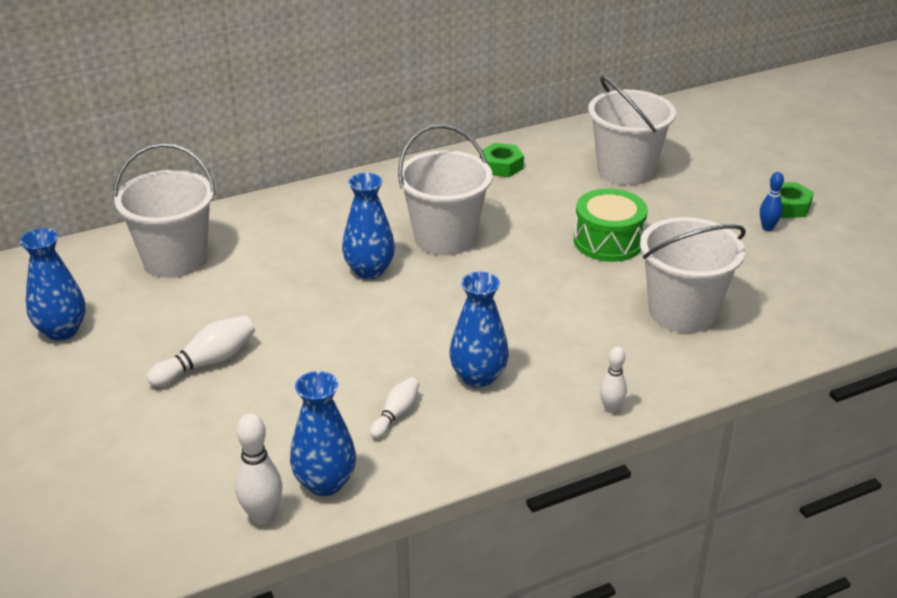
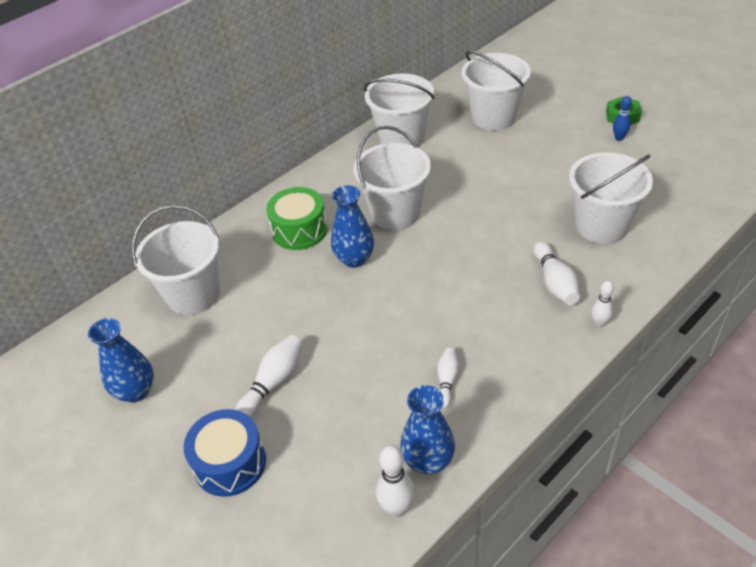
camera: 15 degrees left, 10 degrees up
blue vase [449,272,509,388] -> none
green nut [480,143,524,177] -> white bucket [364,74,435,147]
green drum [574,189,648,262] -> green drum moved to [266,187,328,250]
none -> blue drum [184,409,266,497]
none -> white bowling pin [533,241,580,305]

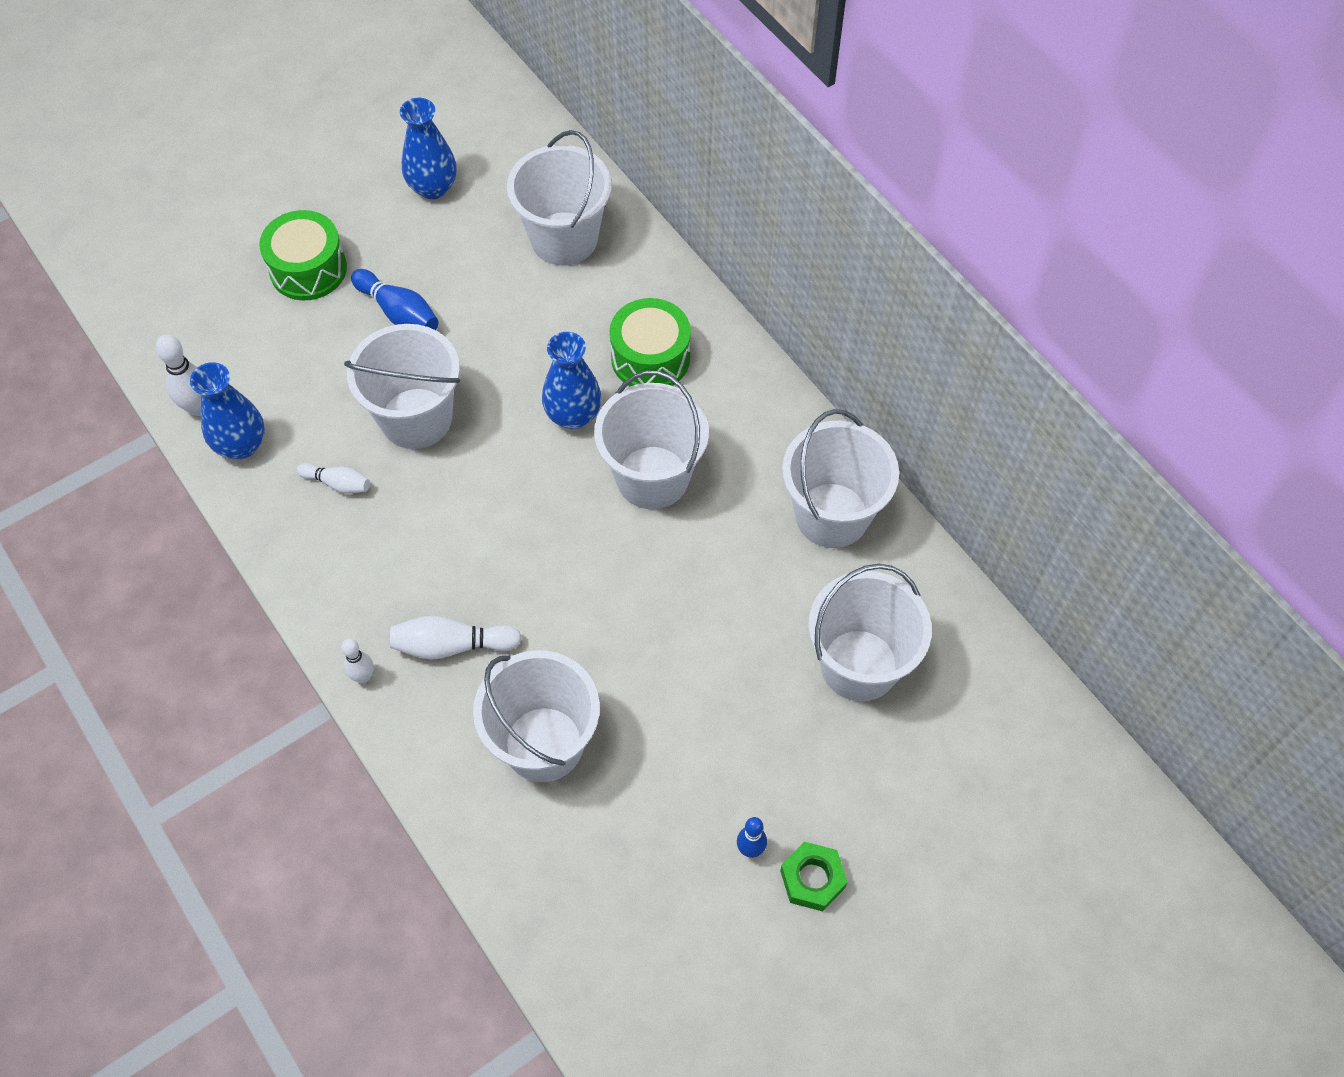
camera: 95 degrees right, 15 degrees up
blue drum [184,409,266,497] -> green drum [259,210,347,301]
white bowling pin [235,335,303,417] -> blue bowling pin [351,269,439,330]
none -> white bucket [344,324,460,449]

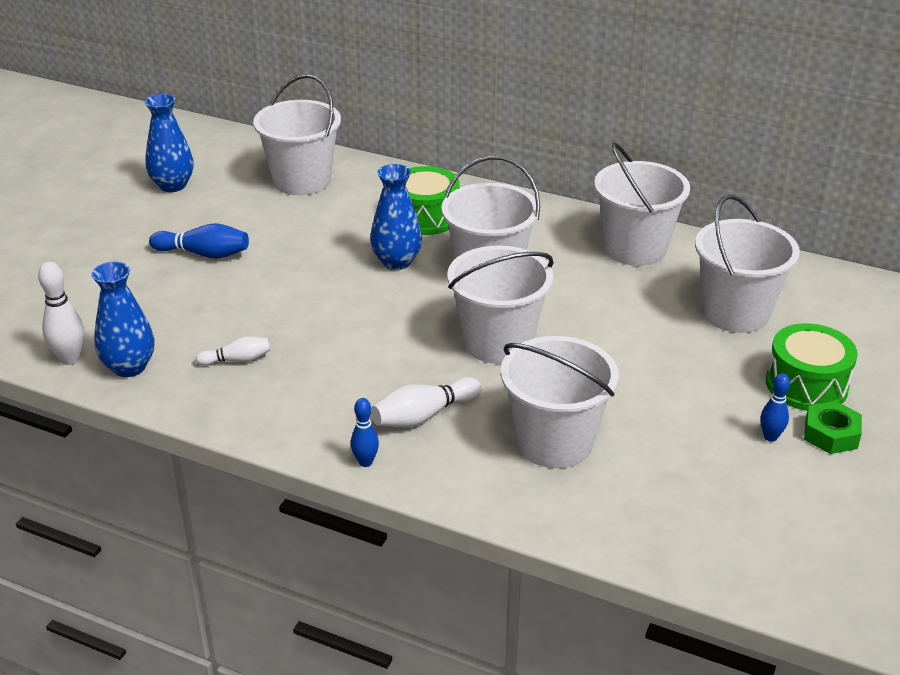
camera: 30 degrees left, 25 degrees down
green drum [259,210,347,301] -> green drum moved to [766,323,858,411]
white bowling pin [341,638,373,683] -> blue bowling pin [351,398,379,467]
white bucket [344,324,460,449] -> white bucket moved to [447,246,554,364]

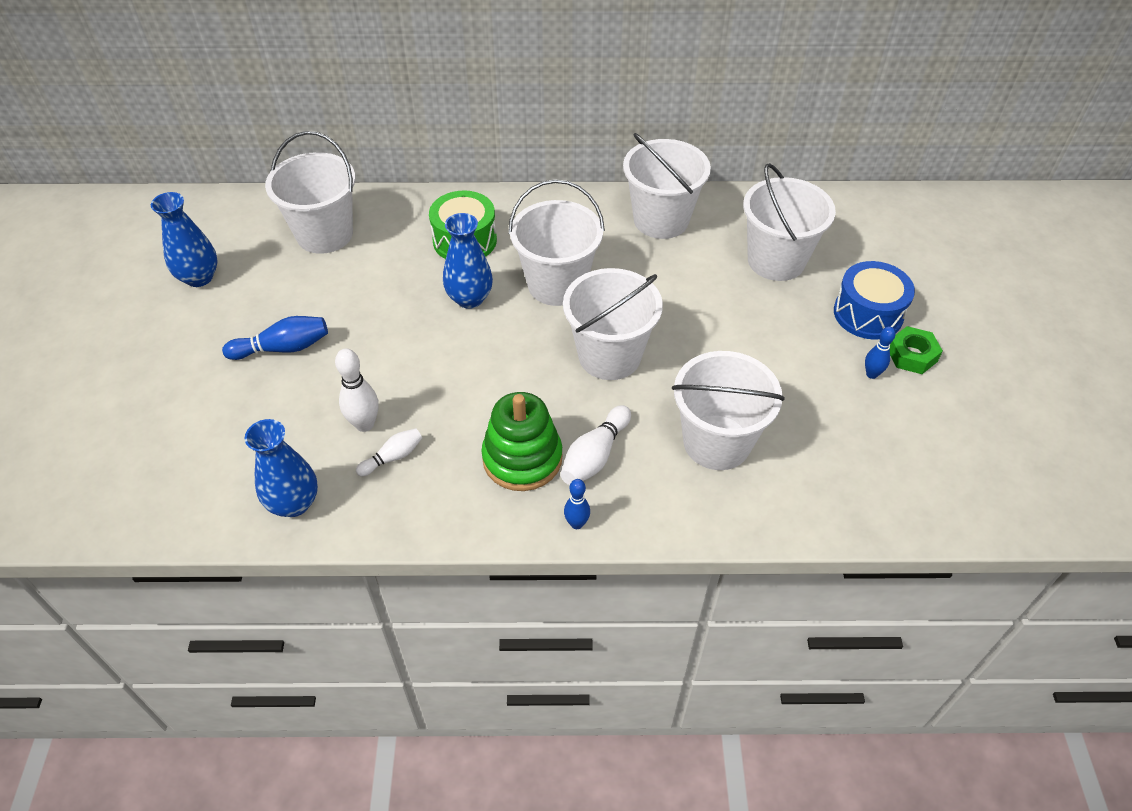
camera: 25 degrees left, 15 degrees up
white bowling pin [38,261,84,365] -> white bowling pin moved to [335,349,379,432]
green drum [766,323,858,411] -> blue drum [834,261,915,339]
none -> green stacking toy [481,392,562,491]

